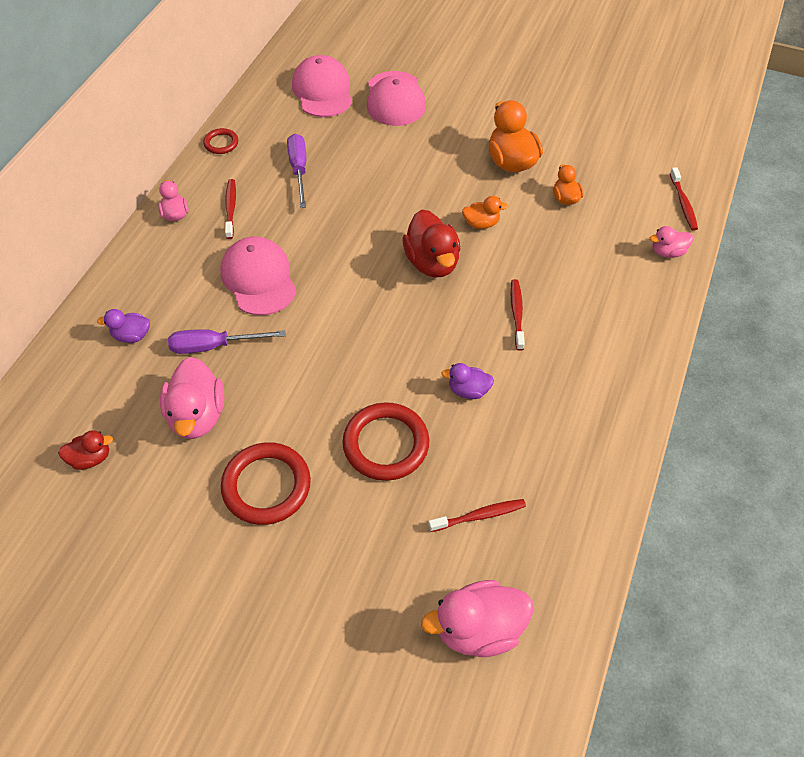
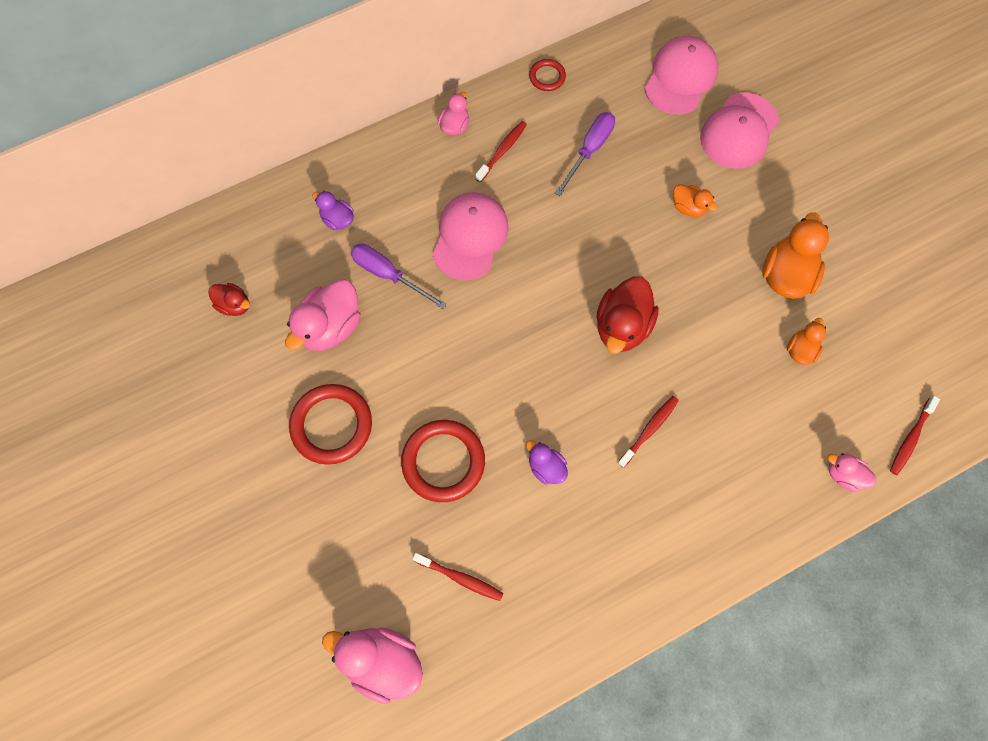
camera: 40 degrees right, 15 degrees up
orange duck [462,196,508,229] -> orange duck moved to [673,184,718,217]

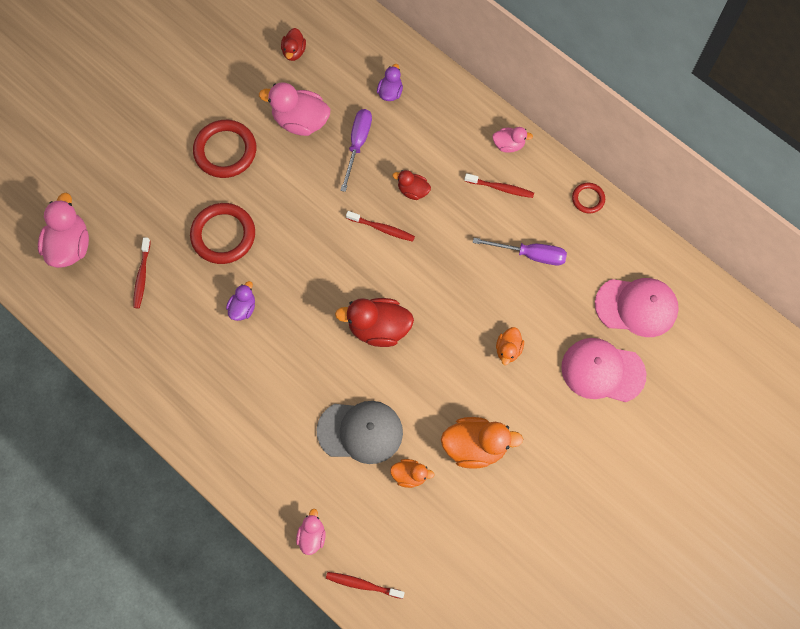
camera: 70 degrees right, 0 degrees up
pink cap [432,192,509,281] -> red duck [393,170,431,200]
red toothbrush [618,396,679,468] -> red toothbrush moved to [346,211,415,242]
none -> grey cap [317,401,403,464]

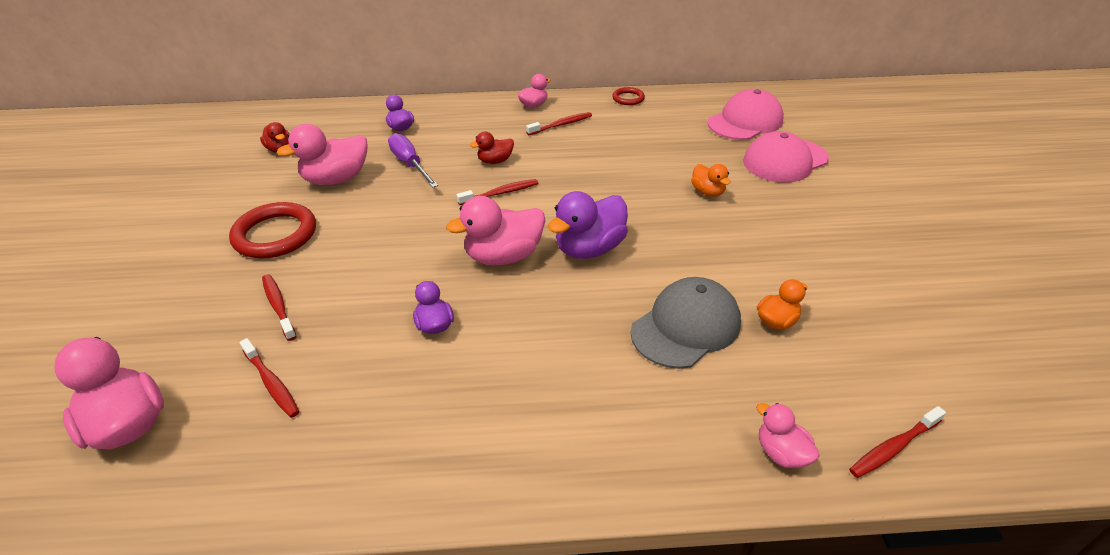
camera: 45 degrees left, 30 degrees down
red ring [190,203,255,264] -> none
red duck [335,298,414,347] -> purple duck [548,191,628,259]
orange duck [441,417,523,469] -> none
purple screwdriver [473,238,567,266] -> none
none -> red toothbrush [262,274,297,341]
none -> pink duck [446,196,545,265]

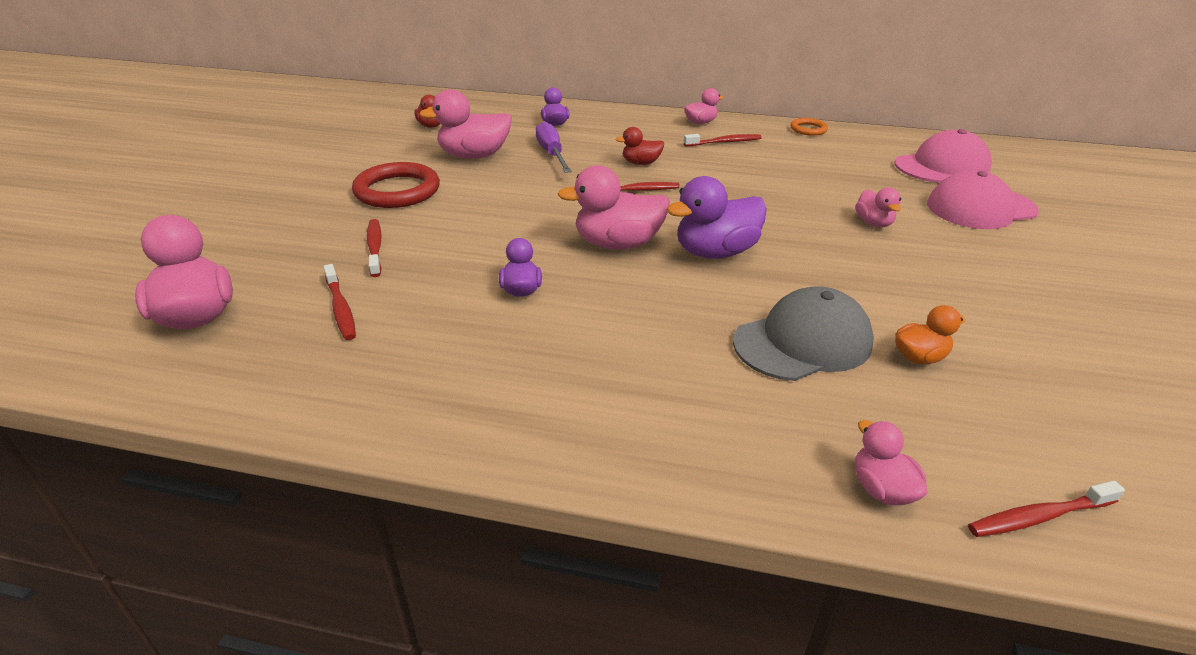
camera: 15 degrees right, 5 degrees down
red ring [612,87,645,105] -> orange ring [791,118,828,136]
orange duck [691,164,731,197] -> pink duck [855,187,901,227]

